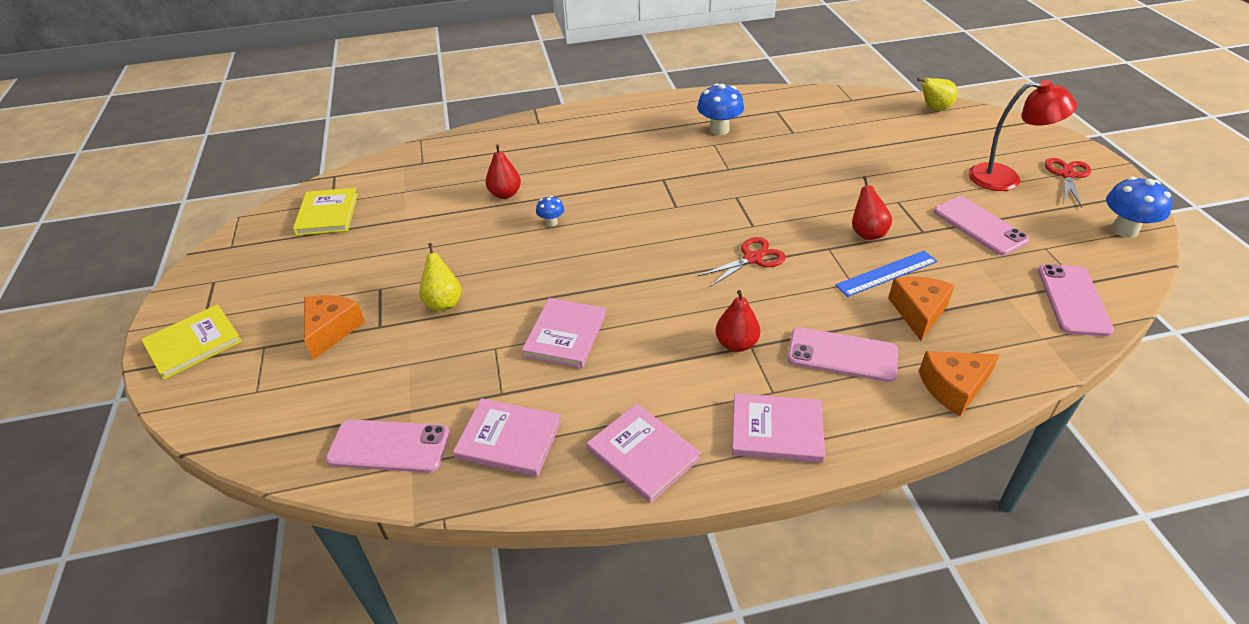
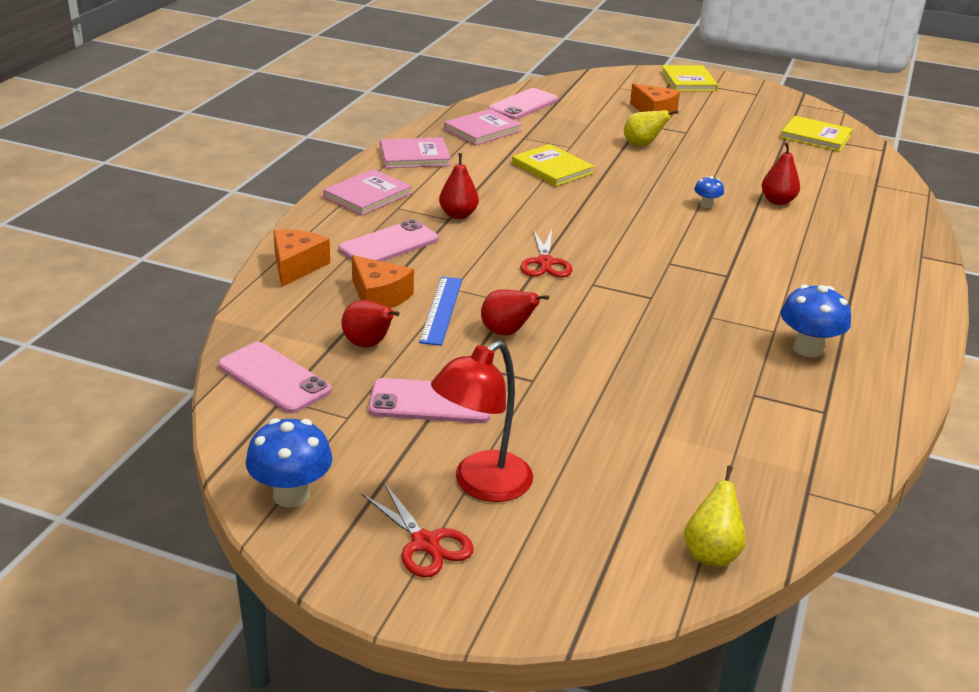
camera: 120 degrees right, 10 degrees down
pink book [522,298,606,368] -> yellow book [512,144,594,186]
none -> red pear [342,300,399,348]

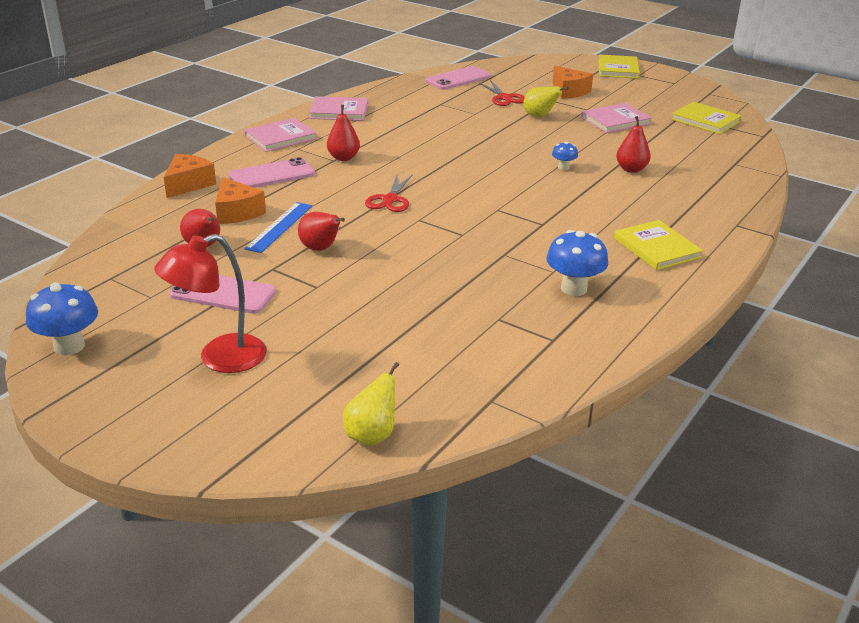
camera: 15 degrees right, 0 degrees up
pink phone [218,342,332,413] -> none
red scissors [362,482,474,577] -> red scissors moved to [478,80,525,106]
pink book [444,109,522,145] -> pink book moved to [581,103,651,133]
yellow book [512,144,594,186] -> yellow book moved to [614,220,703,270]

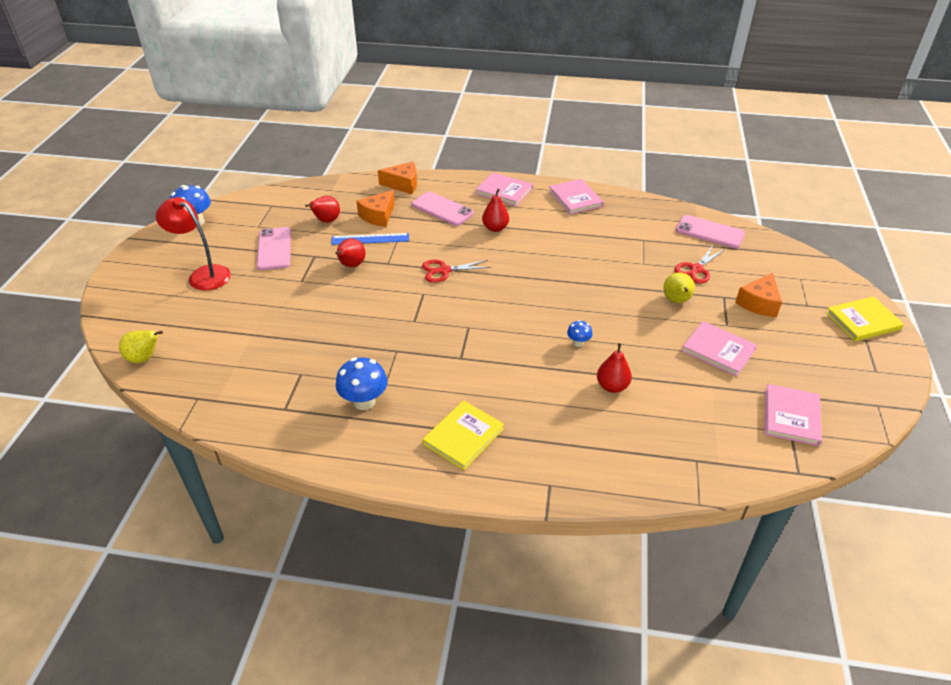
camera: 65 degrees right, 10 degrees up
yellow book [671,102,742,134] -> pink book [764,384,822,446]

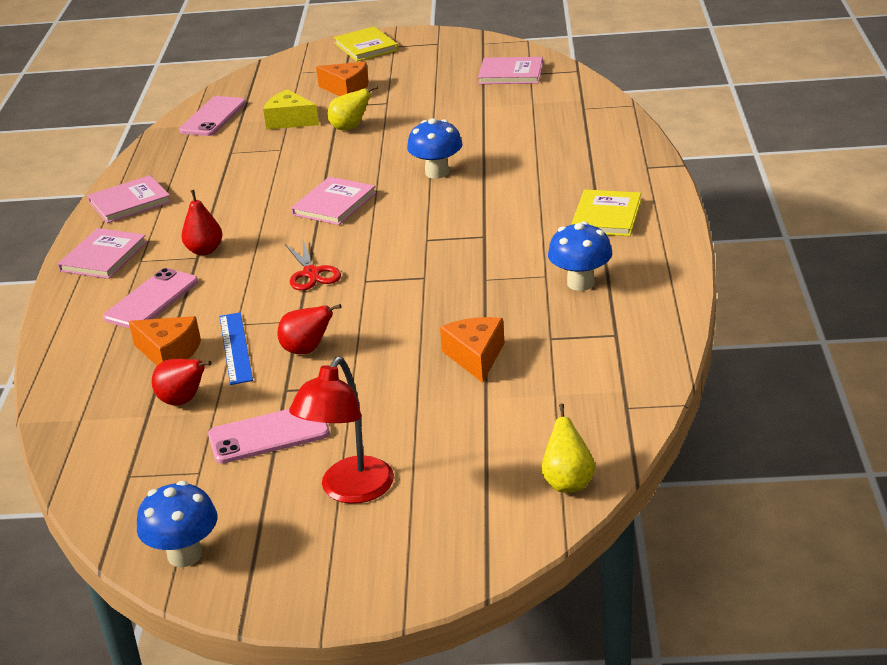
camera: 95 degrees left, 10 degrees down
orange cheese [378,162,417,194] -> orange cheese moved to [440,317,505,383]
yellow book [422,400,504,470] -> yellow book turned 75 degrees clockwise [571,190,641,236]
blue mushroom [567,320,592,347] -> blue mushroom [407,118,463,179], size x1.87
red pear [597,343,632,393] -> none
red scissors [674,246,725,284] -> yellow cheese [263,89,319,129]
pink book [682,321,757,377] -> pink book moved to [291,177,376,225]

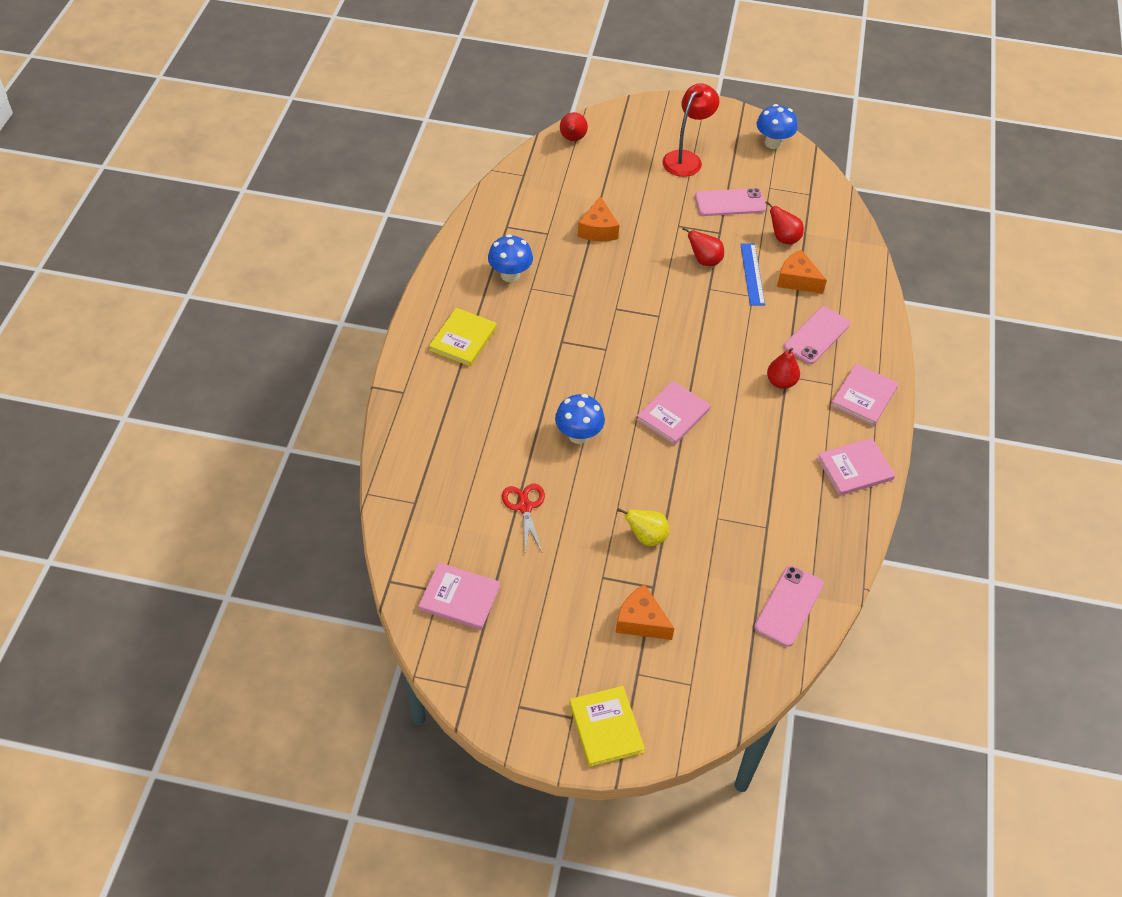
camera: 175 degrees left, 20 degrees up
yellow cheese [263,89,319,129] -> none
red scissors [285,240,341,291] -> red scissors moved to [502,484,545,554]
yellow pear [541,403,595,493] -> red pear [560,112,588,141]

